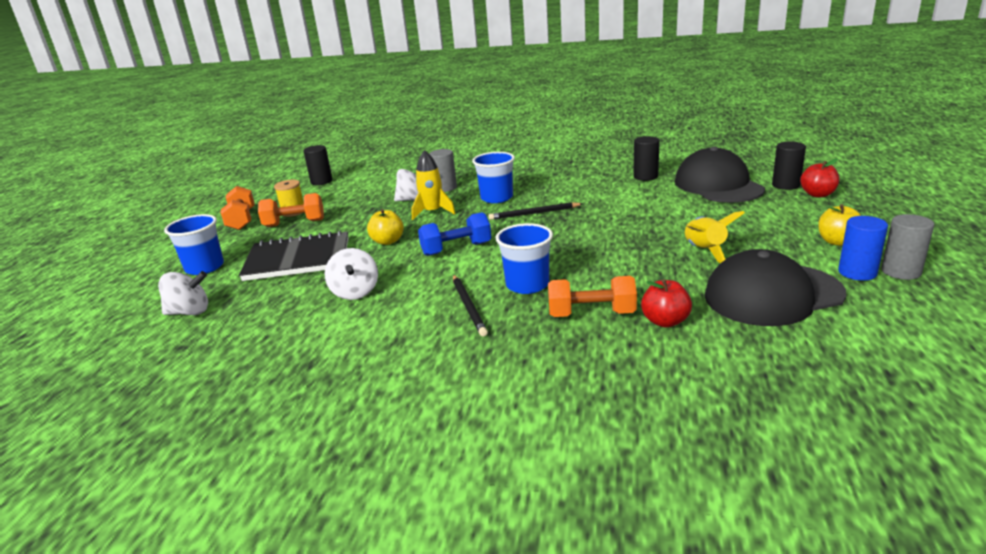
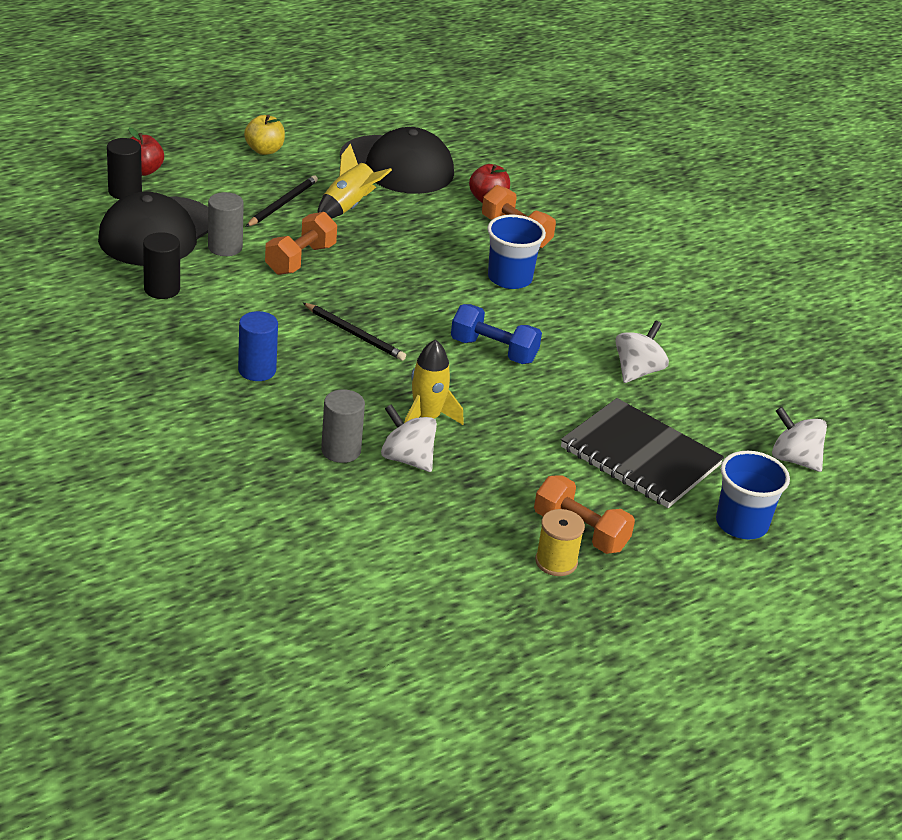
camera: 140 degrees left, 10 degrees up
orange dumbbell [220,186,255,230] -> orange dumbbell moved to [265,212,337,275]
black cylinder [303,145,333,185] -> none
yellow apple [367,209,404,245] -> none
black pencil [453,275,488,336] -> black pencil moved to [246,175,318,227]
blue cup [472,152,515,203] -> none
blue cylinder [838,216,888,281] -> blue cylinder moved to [238,311,278,381]
grey cylinder [881,214,934,280] -> grey cylinder moved to [208,192,244,256]

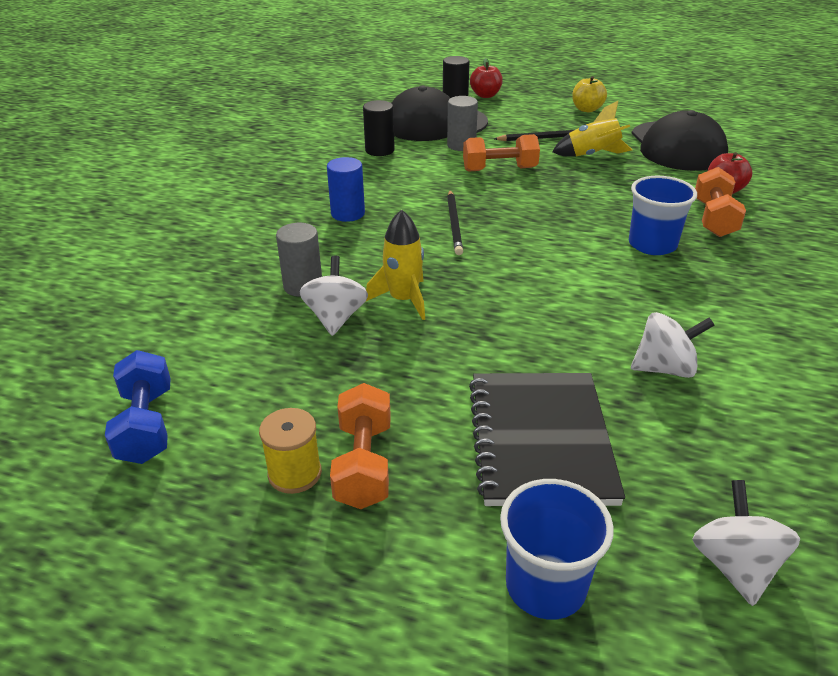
camera: 55 degrees right, 0 degrees up
blue dumbbell [451,304,542,364] -> blue dumbbell moved to [105,350,171,464]

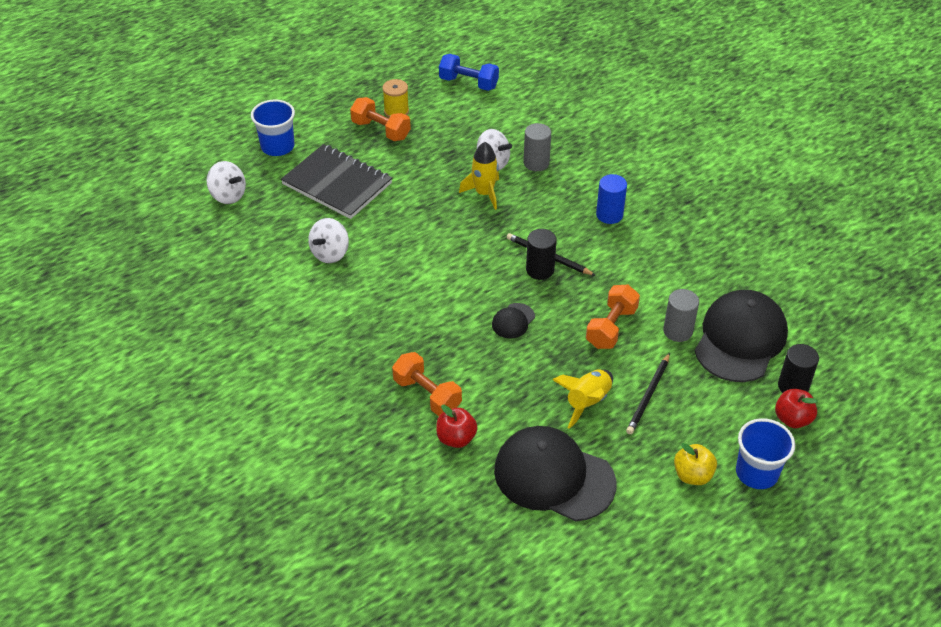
camera: 125 degrees right, 10 degrees up
black cylinder [363,100,395,156] -> black cylinder moved to [526,229,557,280]
blue cup [629,176,697,255] -> blue cup moved to [736,418,795,489]
none -> black cap [492,303,535,339]

